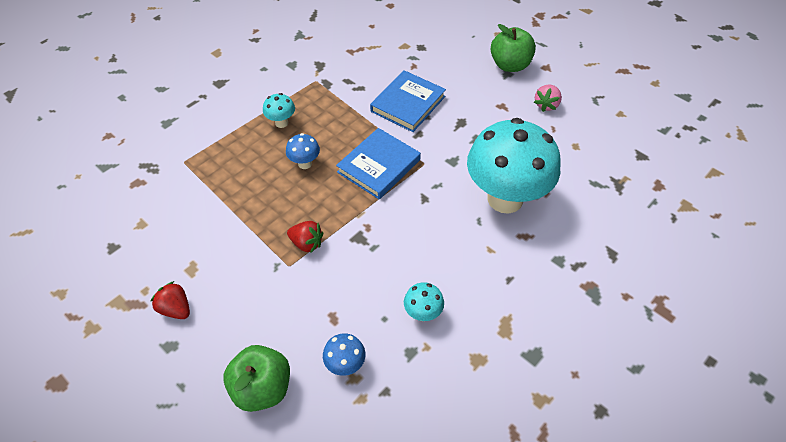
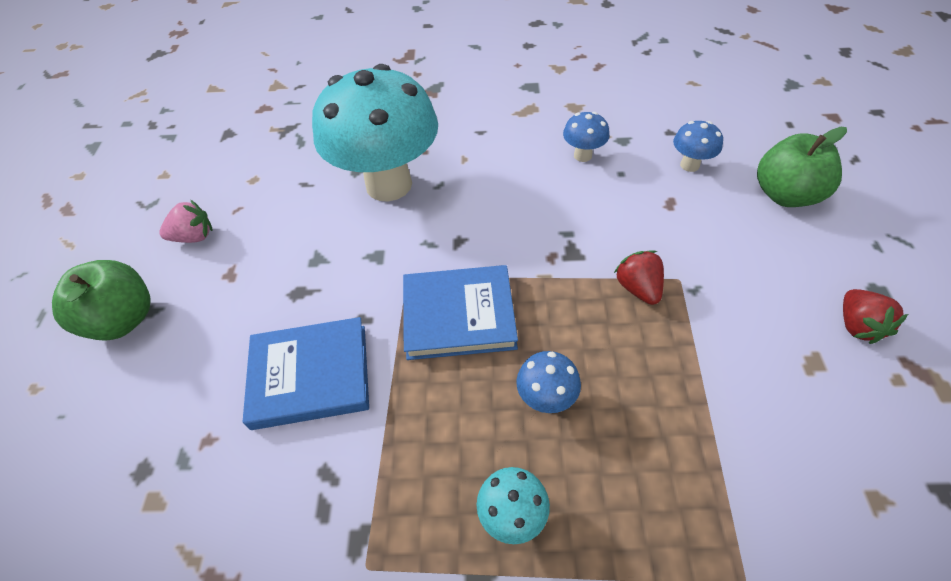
camera: 130 degrees left, 0 degrees up
turquoise mushroom [404,282,444,321] -> blue mushroom [563,112,609,162]

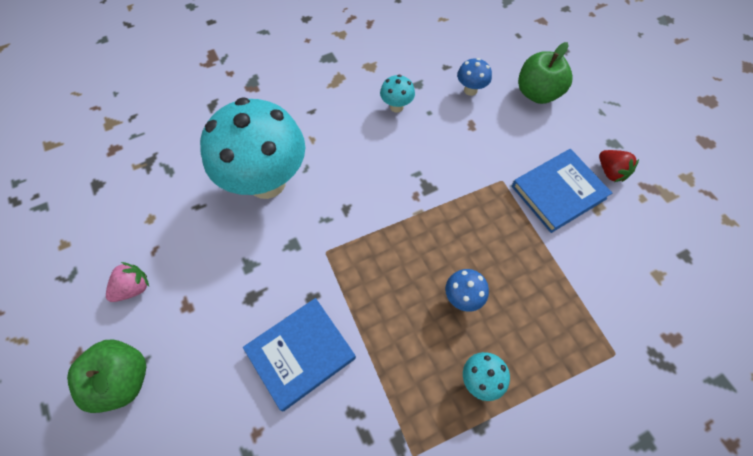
camera: 30 degrees left, 10 degrees up
blue book [403,265,518,360] -> blue book moved to [512,149,612,233]
blue mushroom [563,112,609,162] -> turquoise mushroom [380,74,415,113]
red strawberry [614,250,664,305] -> none

